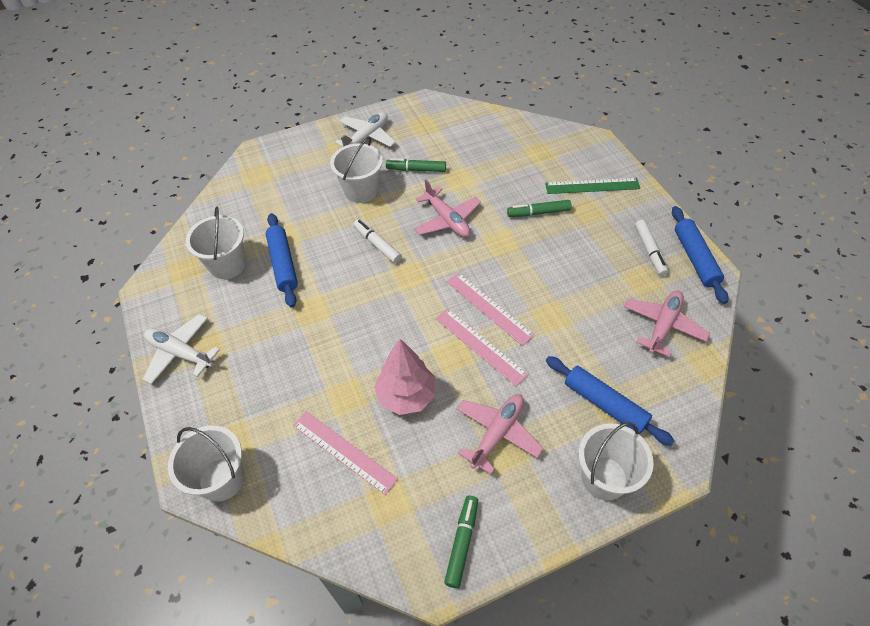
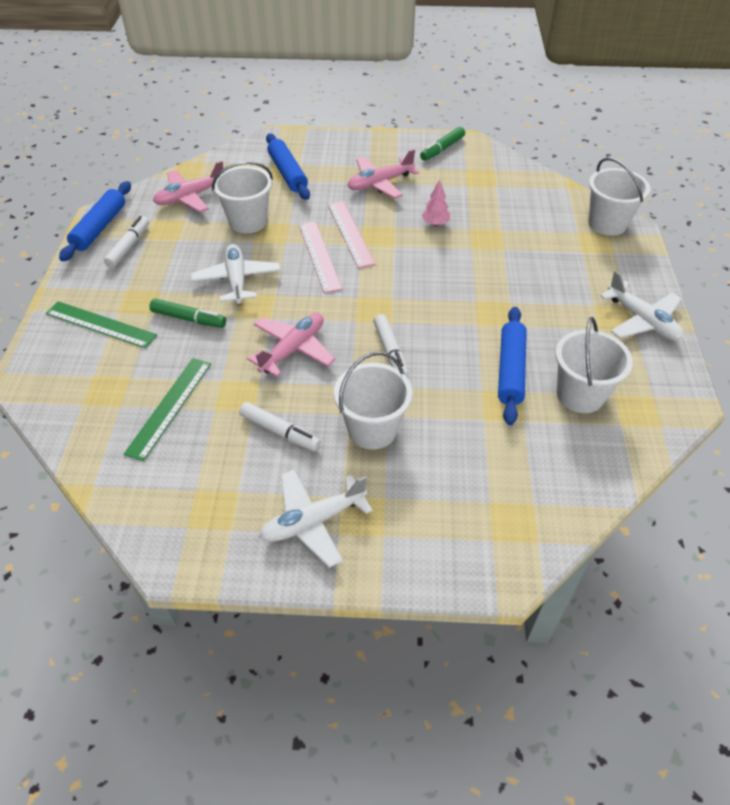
camera: 155 degrees left, 5 degrees down
pink ruler [293,411,398,495] -> none
pink tree [374,339,435,415] -> pink tree [422,179,450,226], size x0.53
green marker [386,158,446,172] -> white marker [239,402,321,452]
pink plane [414,179,481,237] -> pink plane turned 45 degrees clockwise [247,313,336,377]
white bucket [578,422,654,500] -> white bucket moved to [212,161,273,233]
none -> green ruler [124,358,211,461]
none -> white plane [191,244,281,305]

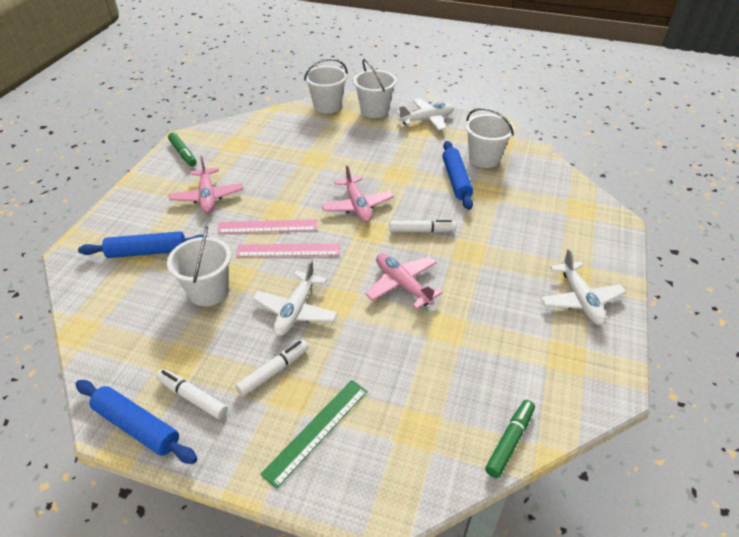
camera: 75 degrees left, 5 degrees down
green ruler [124,358,211,461] -> none
green marker [149,299,226,328] -> green marker moved to [485,400,535,478]
pink plane [153,161,223,212] -> pink plane moved to [321,164,394,222]
white plane [191,244,281,305] -> white plane turned 75 degrees counterclockwise [253,260,338,336]
white marker [239,402,321,452] -> white marker moved to [235,339,309,396]
white bucket [334,351,412,449] -> white bucket moved to [353,59,397,118]
pink tree [422,179,450,226] -> none
blue rolling pin [498,307,527,425] -> blue rolling pin turned 60 degrees clockwise [443,141,473,210]

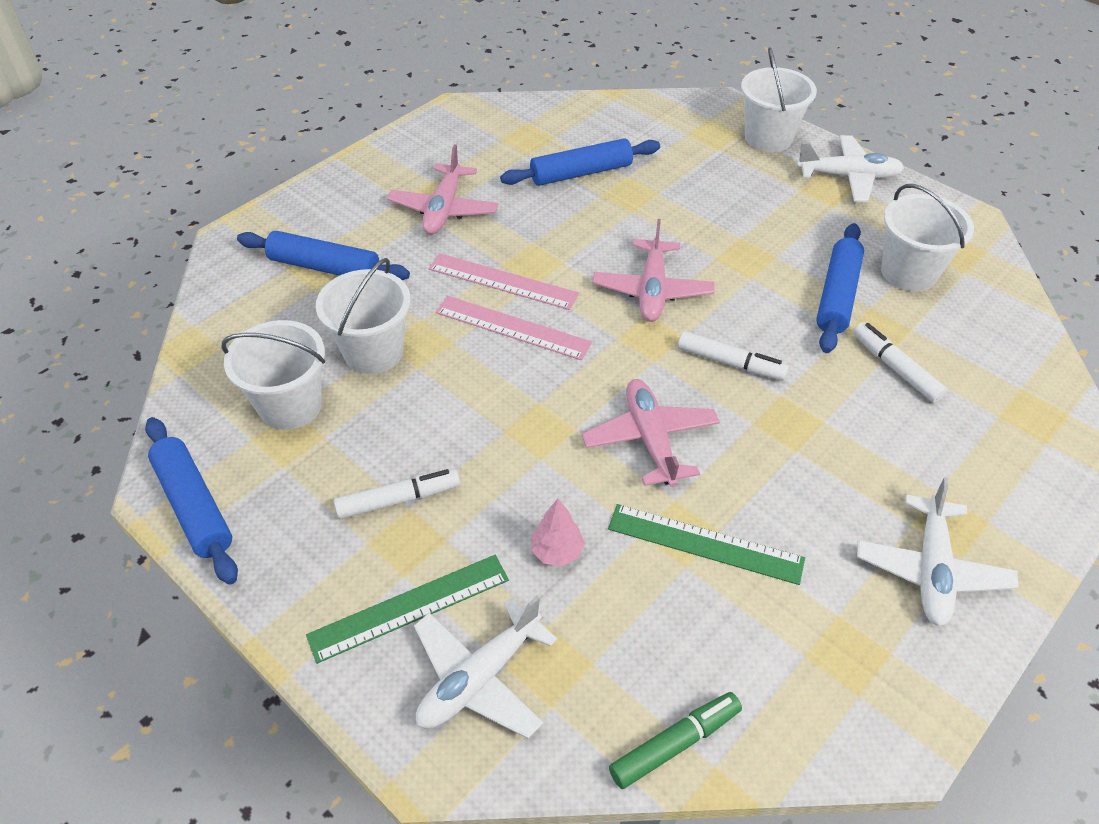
camera: 25 degrees right, 5 degrees up
white marker [156,369,228,419] -> white marker moved to [853,322,947,403]
green marker [168,133,197,166] -> none
white plane [253,260,338,336] -> white plane moved to [414,596,557,739]
white bucket [304,58,347,114] -> white bucket moved to [222,320,325,430]
none -> blue rolling pin [500,138,660,186]
none -> pink tree [531,499,585,566]
none -> green ruler [608,504,805,585]

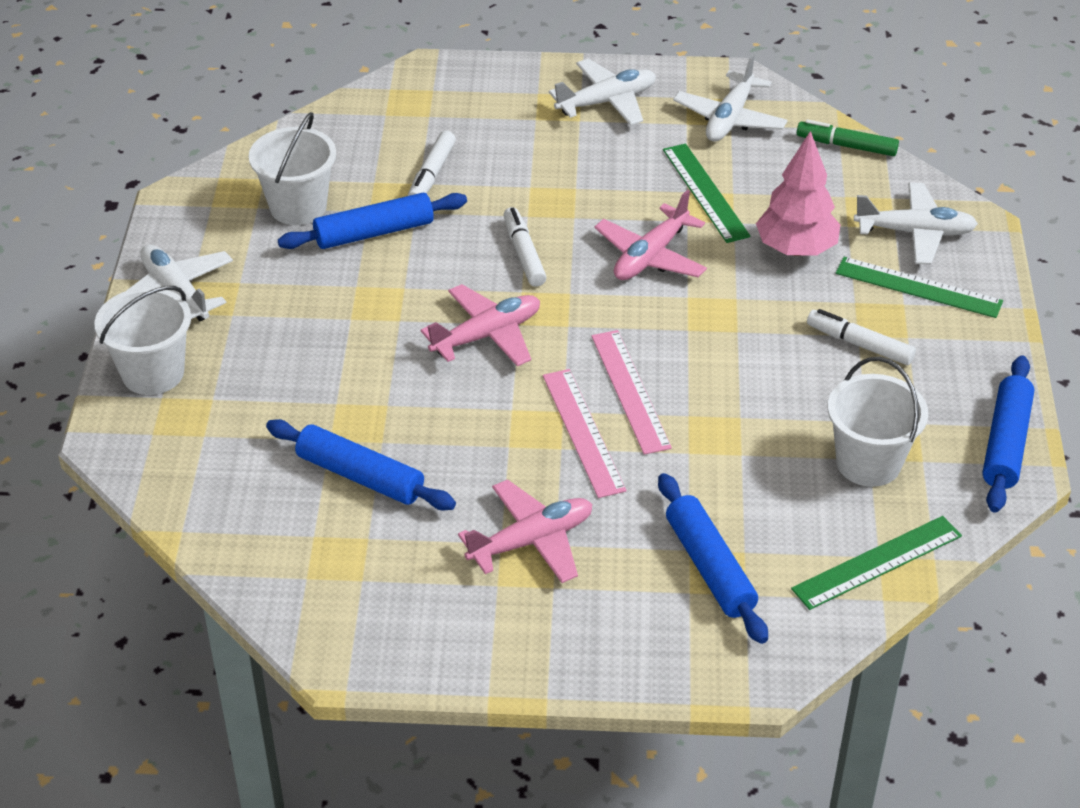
camera: 130 degrees left, 5 degrees down
white bucket [316,258,411,374] -> none
pink tree [531,499,585,566] -> pink tree [756,131,841,256], size x1.89
none -> white plane [673,54,788,142]
none -> green ruler [791,516,962,610]

